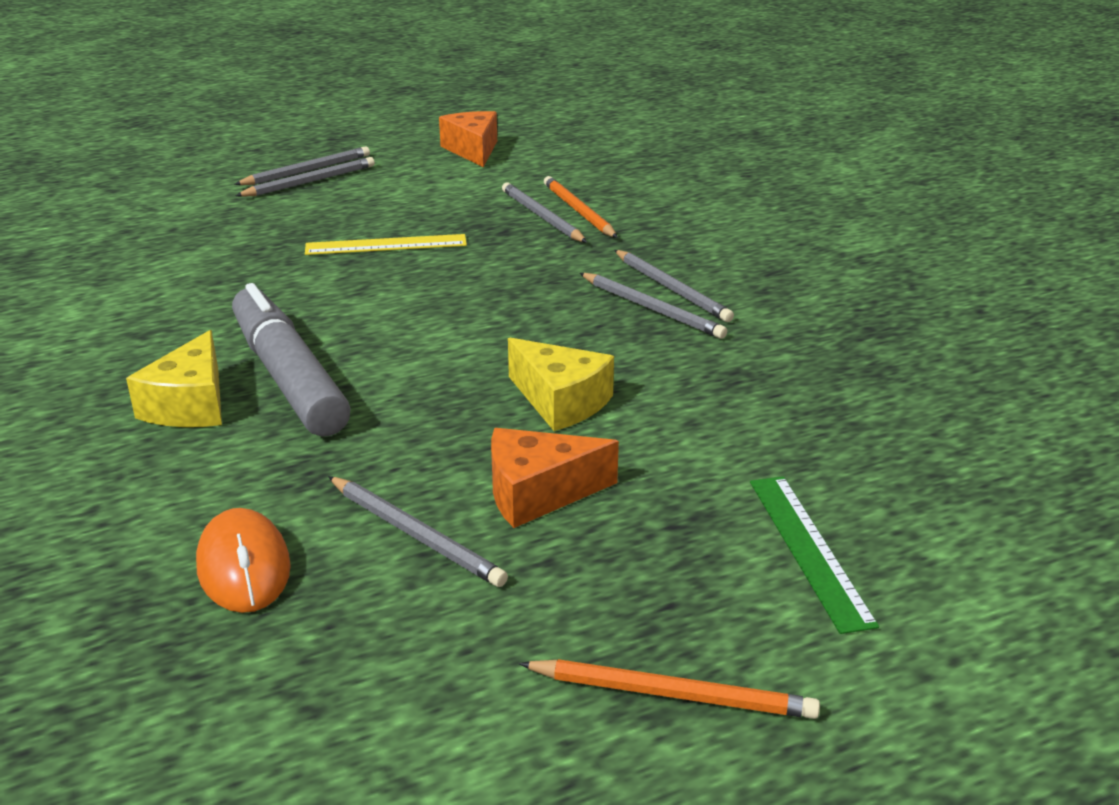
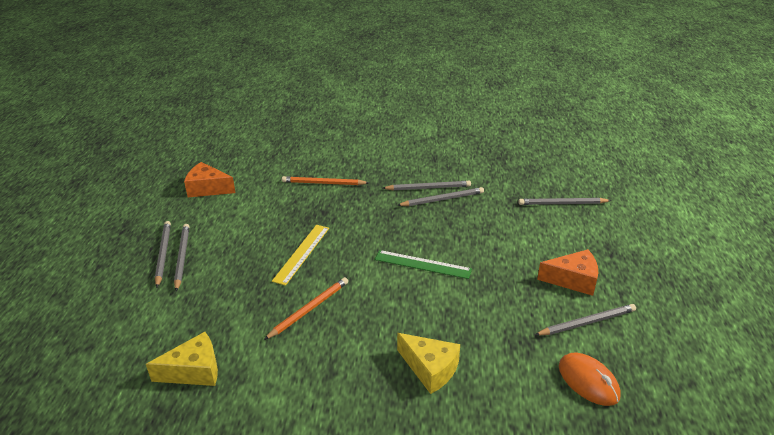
camera: 60 degrees left, 5 degrees up
orange mouse [196,508,291,613] -> orange mouse turned 45 degrees clockwise [559,353,621,406]
grey marker [232,283,351,437] -> none
orange cheese [491,428,619,528] -> orange cheese turned 105 degrees counterclockwise [537,249,598,296]
grey pencil [502,182,587,243] -> grey pencil moved to [519,198,612,205]
yellow cheese [508,338,614,431] -> yellow cheese moved to [146,332,218,386]
orange pencil [519,659,820,719] -> orange pencil moved to [264,277,348,340]
green ruler [750,476,879,634] -> green ruler moved to [375,250,472,279]

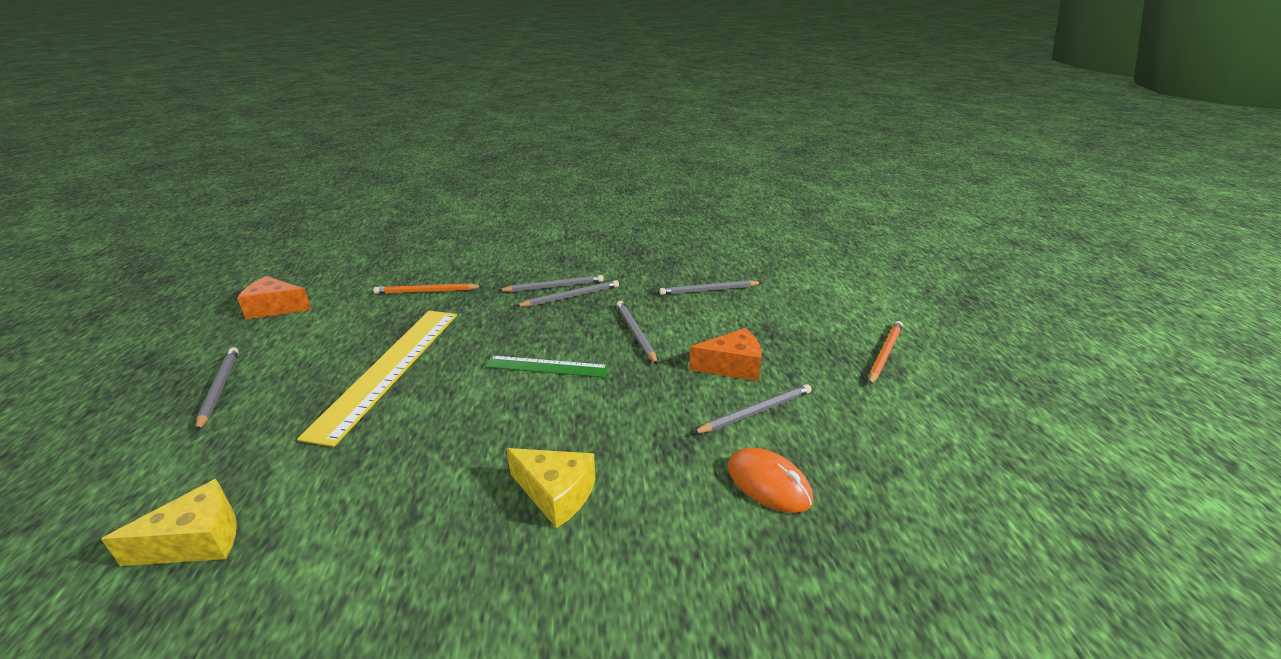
camera: 10 degrees left, 5 degrees down
grey pencil [155,221,171,288] -> grey pencil moved to [616,301,658,365]
orange pencil [264,277,348,340] -> orange pencil moved to [869,321,903,385]
yellow ruler [272,225,329,286] -> yellow ruler [297,311,457,447], size x1.81

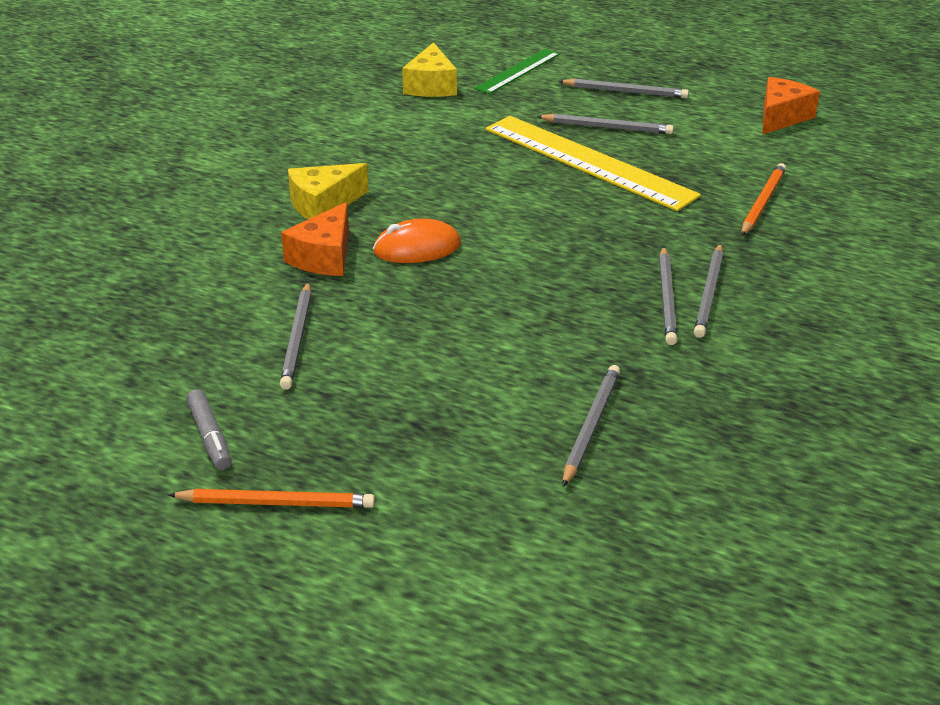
camera: 120 degrees right, 5 degrees up
green ruler [485,356,609,378] -> green ruler moved to [474,49,560,94]
grey pencil [616,301,658,365] -> grey pencil moved to [536,114,674,134]
orange cheese [689,328,761,381] -> orange cheese moved to [281,202,349,276]
orange mouse [728,448,813,513] -> orange mouse moved to [373,218,461,263]
orange pencil [869,321,903,385] -> orange pencil turned 60 degrees counterclockwise [168,489,375,508]
none -> grey marker [186,389,232,470]

